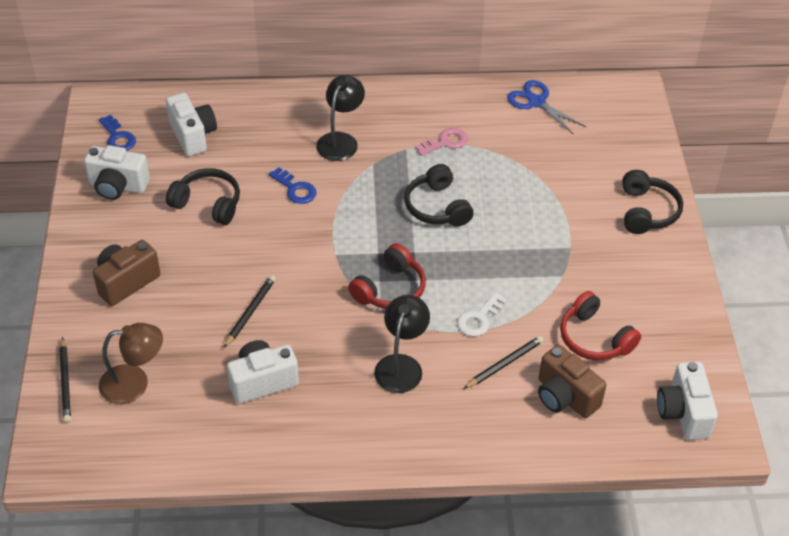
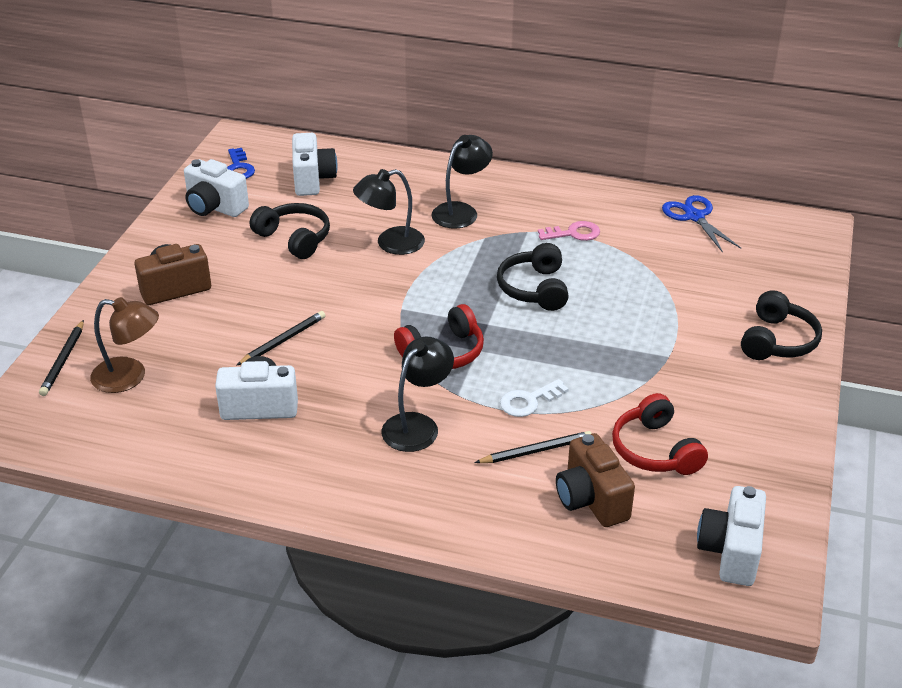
camera: 20 degrees right, 10 degrees down
blue key [269,167,317,204] -> black lamp [353,169,425,255]

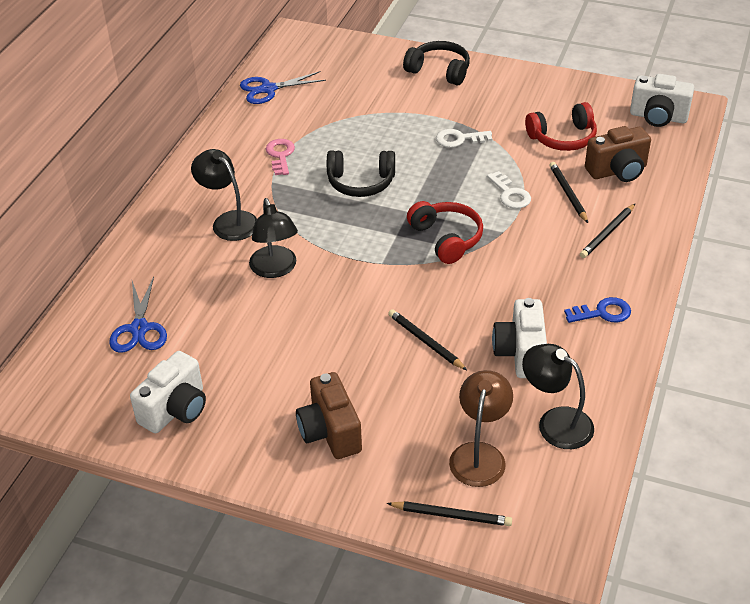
camera: 85 degrees left, 5 degrees up
blue key [227,148,255,179] -> blue key moved to [564,297,631,323]
black headphones [250,203,330,259] -> none
white camera [292,133,338,196] -> blue scissors [109,277,167,353]
black lamp [381,337,454,452] -> black lamp moved to [522,344,594,449]
none -> white key [436,129,492,148]
none -> black pencil [580,203,636,258]

